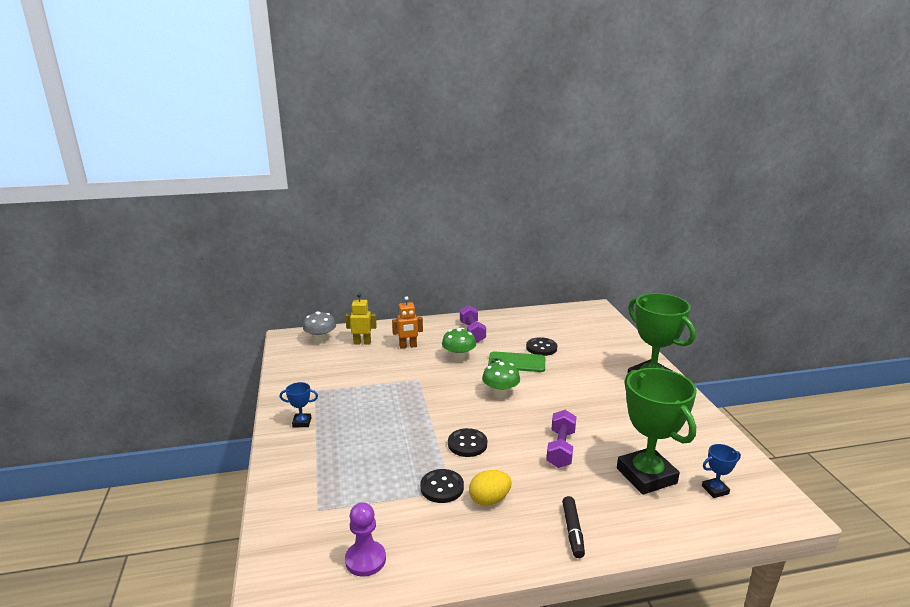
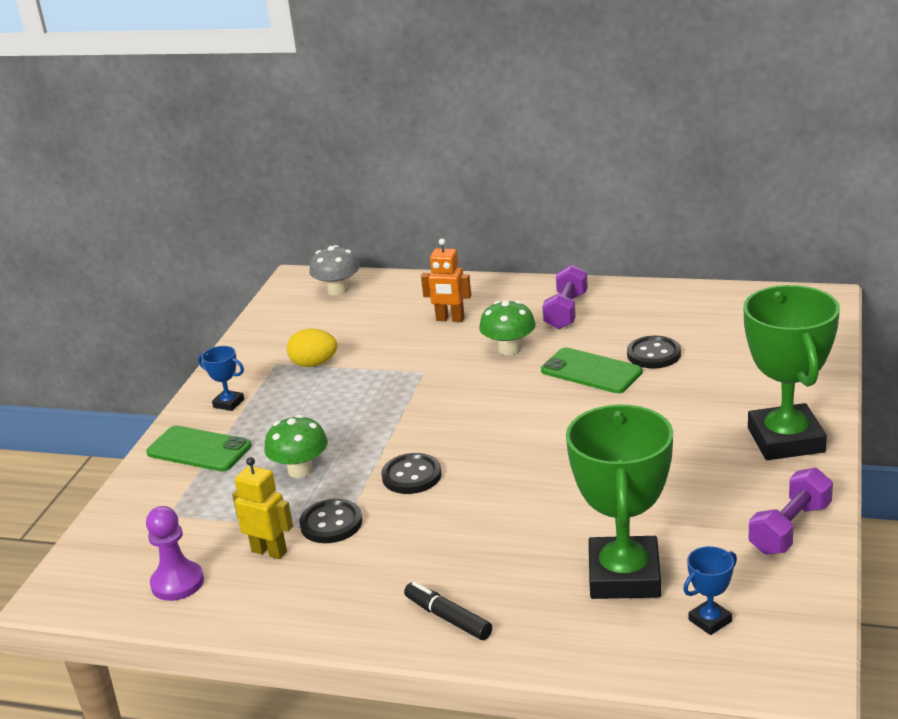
camera: 30 degrees right, 5 degrees up
yellow robot [346,293,377,345] -> yellow robot moved to [232,457,293,559]
yellow egg [469,470,512,506] -> yellow egg moved to [287,329,337,367]
green mushroom [482,360,520,398] -> green mushroom moved to [264,415,328,478]
purple dumbbell [546,410,576,468] -> purple dumbbell moved to [749,468,833,555]
black marker [562,496,585,558] -> black marker turned 105 degrees clockwise [404,582,492,640]
blue trophy [702,444,741,498] -> blue trophy turned 45 degrees counterclockwise [683,546,737,635]
none -> green phone [146,426,251,472]

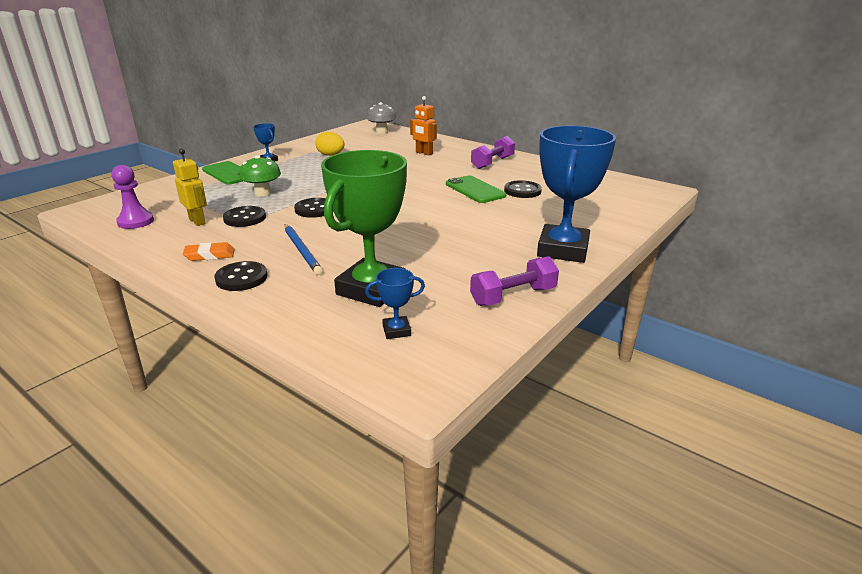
camera: 20 degrees right, 0 degrees up
black marker [404,582,492,640] -> black button [214,261,267,291]
green mushroom [479,301,536,355] -> none
green trophy [743,285,840,460] -> blue trophy [537,125,616,263]
none -> orange eraser [183,242,235,261]
none -> blue pencil [284,224,323,275]

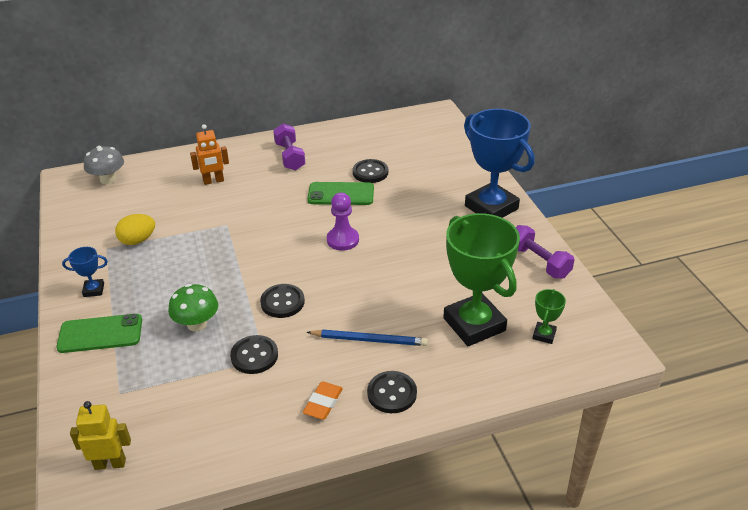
camera: 55 degrees left, 10 degrees up
purple pawn [111,165,154,229] -> purple pawn moved to [327,193,359,251]
yellow robot [173,148,207,226] -> yellow robot moved to [70,401,131,470]
blue trophy [365,268,425,339] -> green trophy [533,289,566,344]
purple dumbbell [470,256,559,306] -> purple dumbbell turned 45 degrees counterclockwise [516,225,574,278]

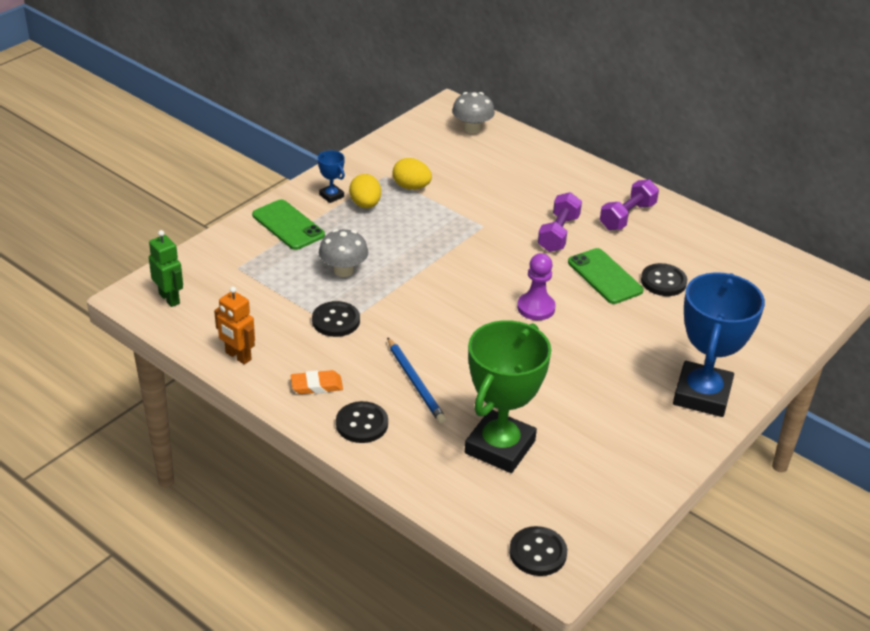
camera: 55 degrees right, 0 degrees up
yellow robot [70,401,131,470] -> green robot [149,230,183,307]
green mushroom [168,284,218,331] -> grey mushroom [319,229,368,277]
orange robot [190,124,229,185] -> orange robot moved to [214,287,255,365]
black button [260,284,305,318] -> black button moved to [509,526,567,576]
purple dumbbell [516,225,574,278] -> purple dumbbell moved to [538,192,582,252]
green trophy [533,289,566,344] -> none
none -> yellow egg [349,174,381,208]

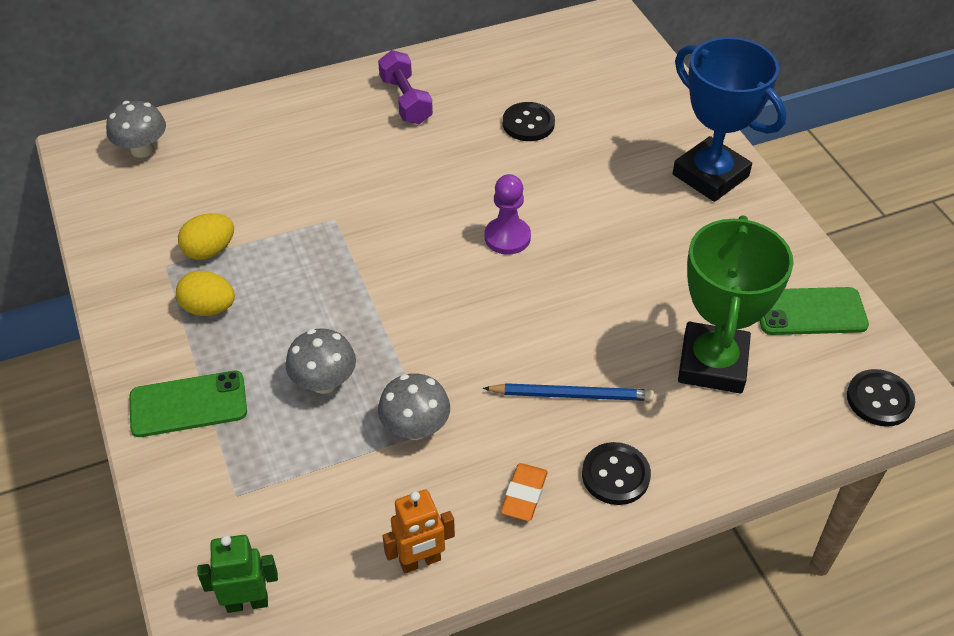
camera: 60 degrees left, 10 degrees up
black button [312,301,360,337] -> grey mushroom [378,373,450,440]
blue trophy [318,150,345,203] -> none
green trophy [465,320,551,473] -> green trophy turned 45 degrees clockwise [678,215,794,394]
purple dumbbell [538,192,582,252] -> none
green phone [568,248,643,304] -> green phone moved to [759,287,869,335]

